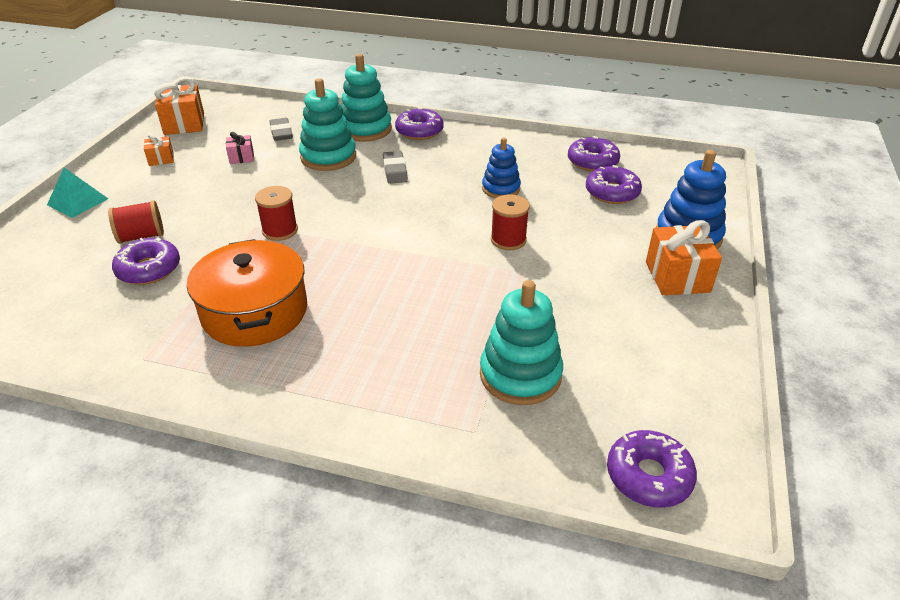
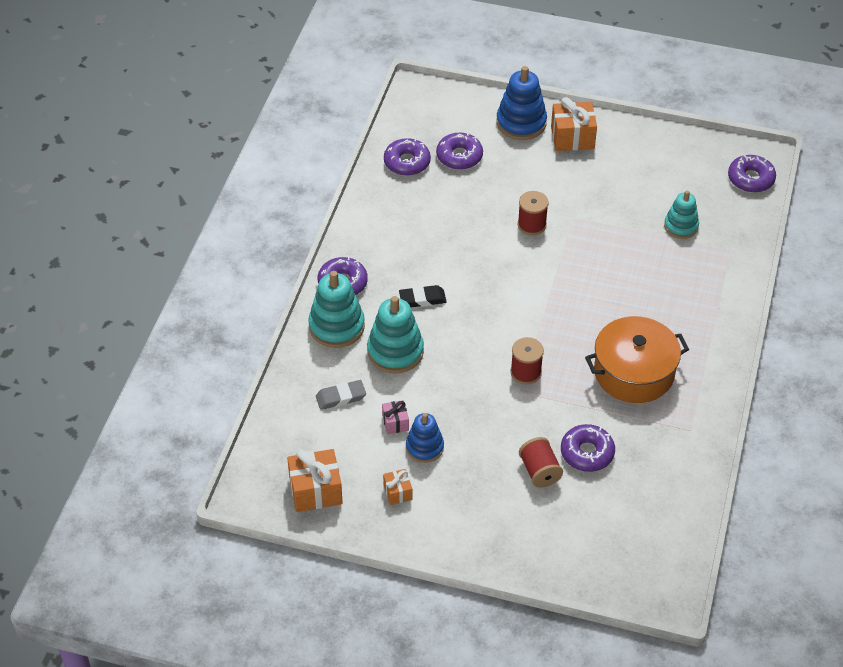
camera: 90 degrees left, 10 degrees up
turquoise pyramid [47,168,108,218] -> none
grey eraser [383,151,408,184] -> black eraser [399,285,447,307]
turquoise stacking toy [480,280,563,405] -> turquoise stacking toy [664,191,699,239], size x0.64
blue stacking toy [482,138,521,198] -> blue stacking toy moved to [406,413,444,463]

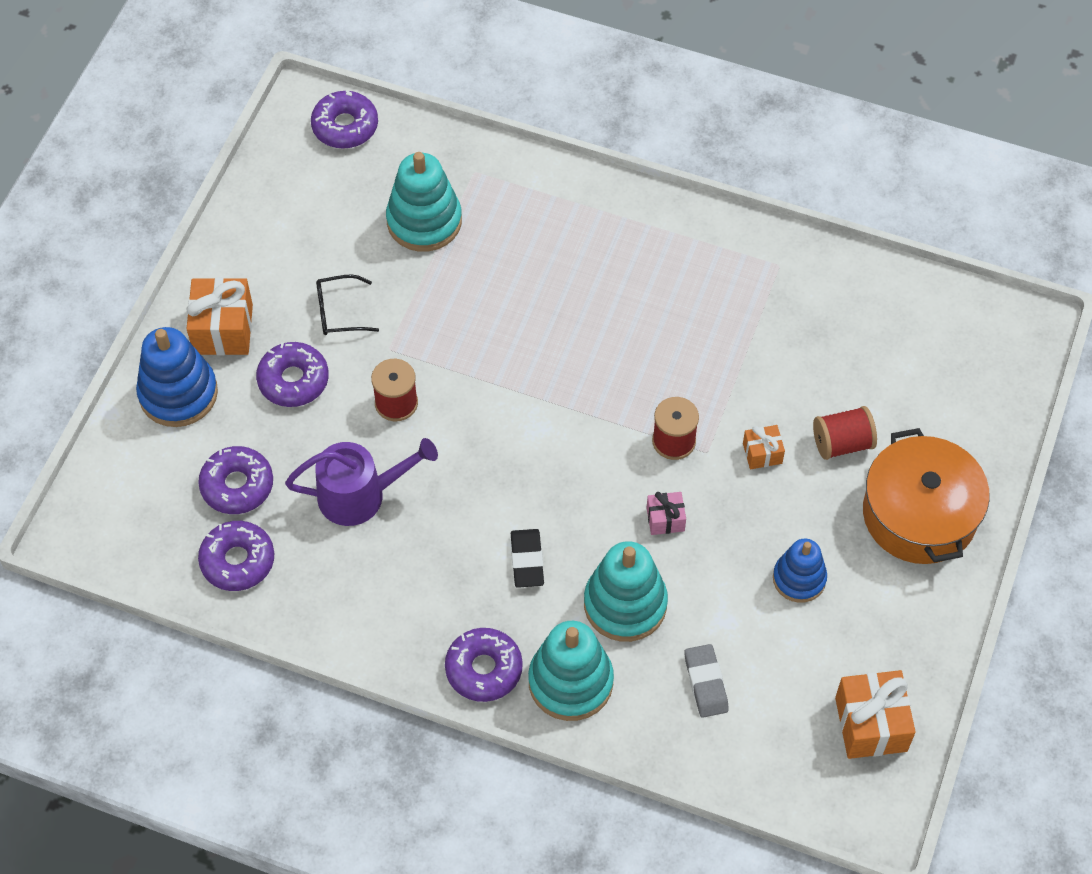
camera: 85 degrees left, 10 degrees up
pink gift [382,400,409,434] -> pink gift moved to [647,492,686,535]
orange gift [383,469,412,505] -> orange gift moved to [743,425,785,469]
purple donut [561,424,615,472] -> purple donut moved to [256,342,329,407]
orange pot [585,316,689,403] -> orange pot moved to [863,428,990,564]
turquoise stacking toy [664,191,699,239] -> turquoise stacking toy [386,152,462,252], size x1.55
none -> purple watering can [285,438,438,526]
none -> black glasses [316,275,379,335]

